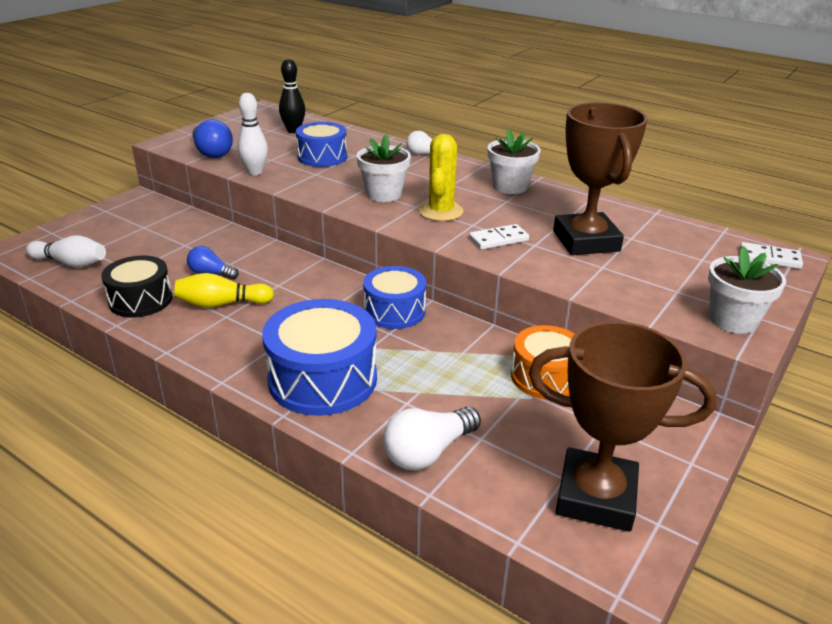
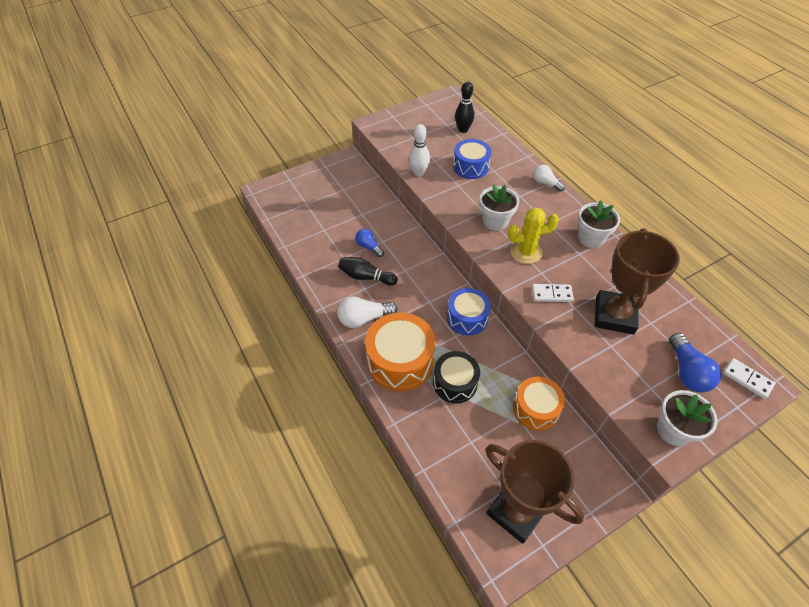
camera: 25 degrees right, 20 degrees up
white bowling pin [26,235,106,268] -> none
black drum [101,255,173,317] -> black drum moved to [433,351,480,403]
yellow bowling pin [174,273,274,308] -> black bowling pin [338,257,398,286]
blue light bulb [192,119,233,158] -> blue light bulb moved to [669,333,721,392]
blue drum [262,299,377,416] -> orange drum [365,312,436,391]
white light bulb [383,407,481,470] -> white light bulb moved to [337,296,398,328]
yellow cactus [419,134,463,221] -> yellow cactus turned 45 degrees clockwise [508,208,559,264]

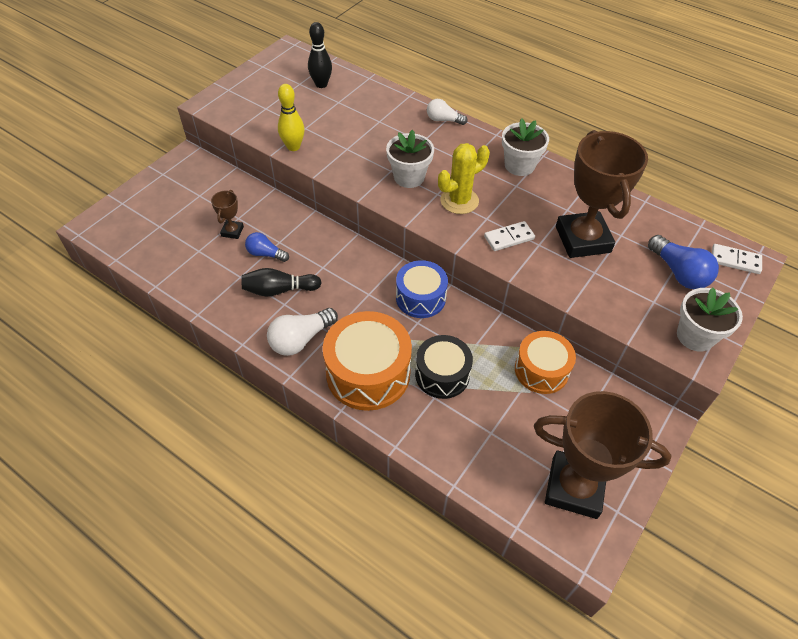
camera: 25 degrees left, 0 degrees up
white bowling pin [409,124,430,176] -> yellow bowling pin [278,84,305,151]
blue drum [453,139,491,179] -> none
none -> brown trophy [211,190,244,239]

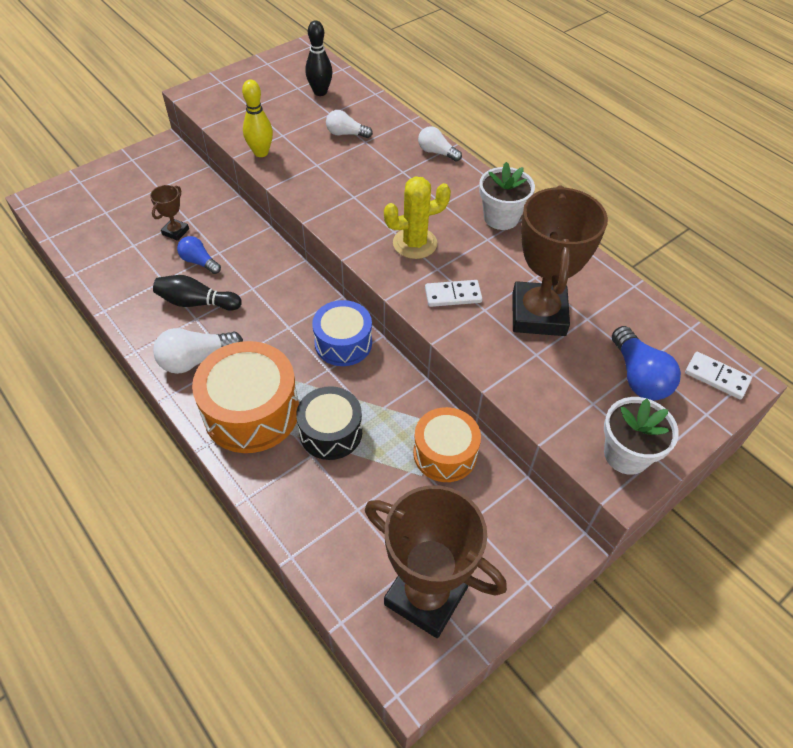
camera: 15 degrees right, 0 degrees up
white flower pot [386,130,434,188] -> none
none -> white light bulb [326,110,373,138]

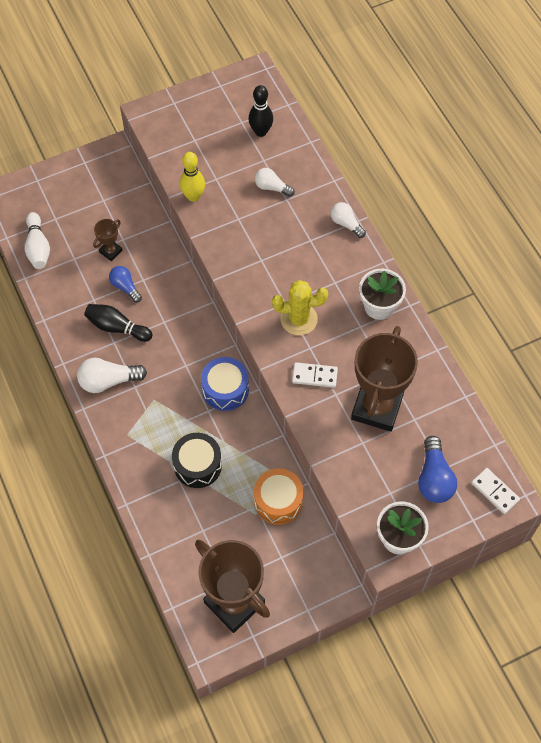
camera: 15 degrees right, 10 degrees up
orange drum [192,341,299,453] -> none
none -> white bowling pin [25,212,50,269]

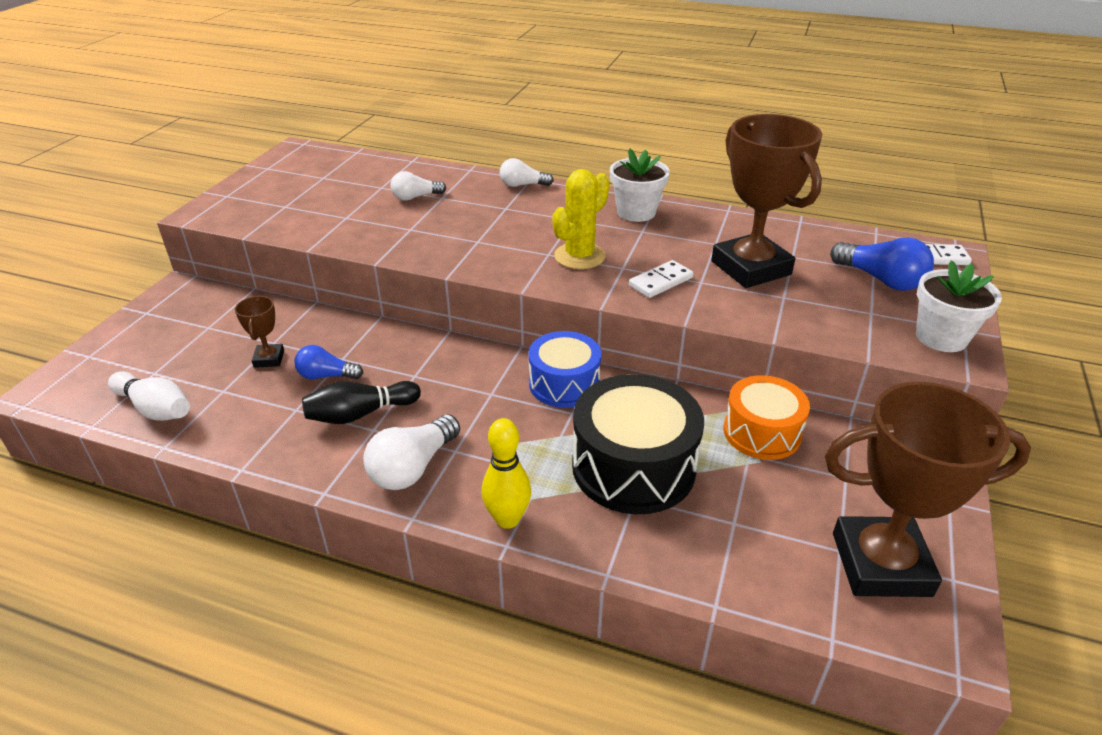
camera: 45 degrees left, 25 degrees down
black drum [172,433,222,488] -> black drum [572,374,704,514], size x1.54
yellow bowling pin [180,152,205,202] -> yellow bowling pin moved to [482,418,531,529]
black bowling pin [248,85,273,137] -> none

